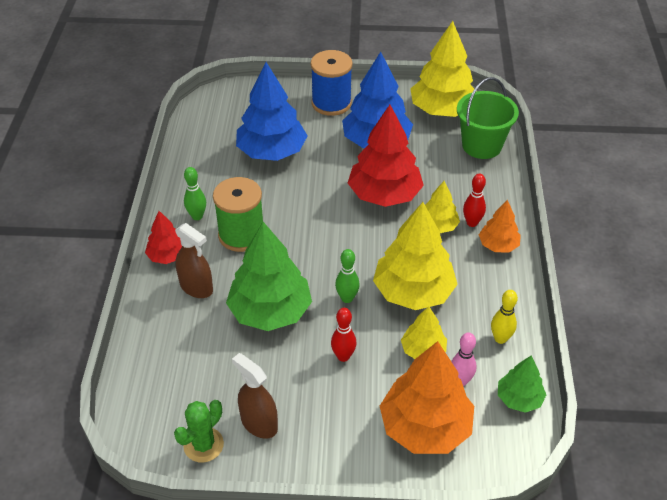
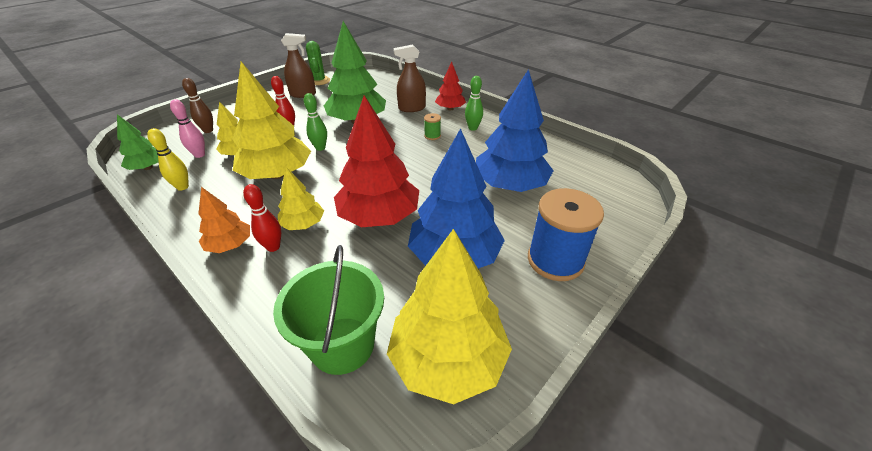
camera: 130 degrees right, 5 degrees down
green spool [213,177,263,252] -> green spool [424,113,441,140], size x0.43
orange tree [380,341,474,454] -> brown bowling pin [182,78,213,133]

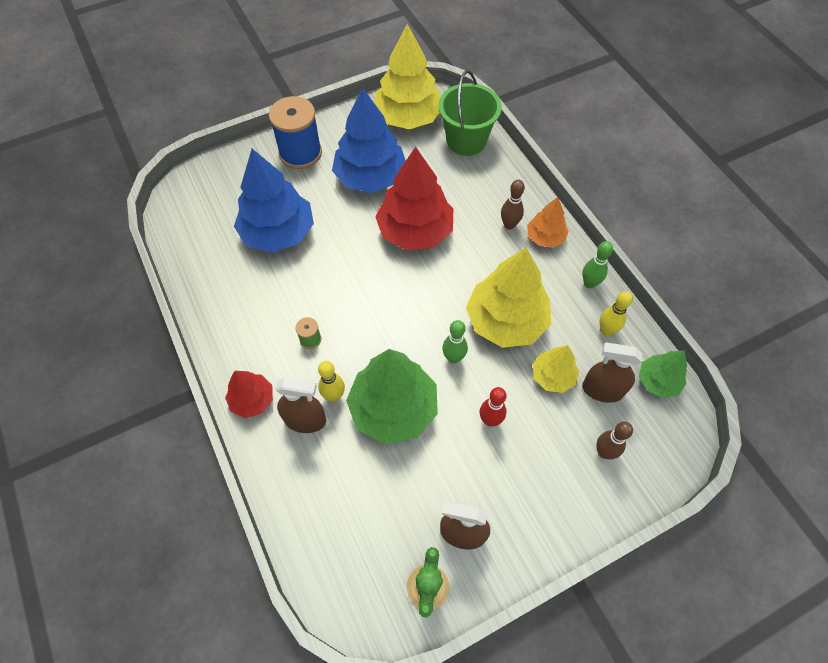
camera: 160 degrees left, 20 degrees up
pink bowling pin [170,99,205,158] -> brown spray bottle [582,342,643,403]
red bowling pin [243,184,281,252] -> brown bowling pin [501,180,525,230]
yellow tree [278,167,324,230] -> none
green bowling pin [465,76,483,131] -> green bowling pin moved to [582,241,613,288]
none -> yellow bowling pin [318,361,345,402]

